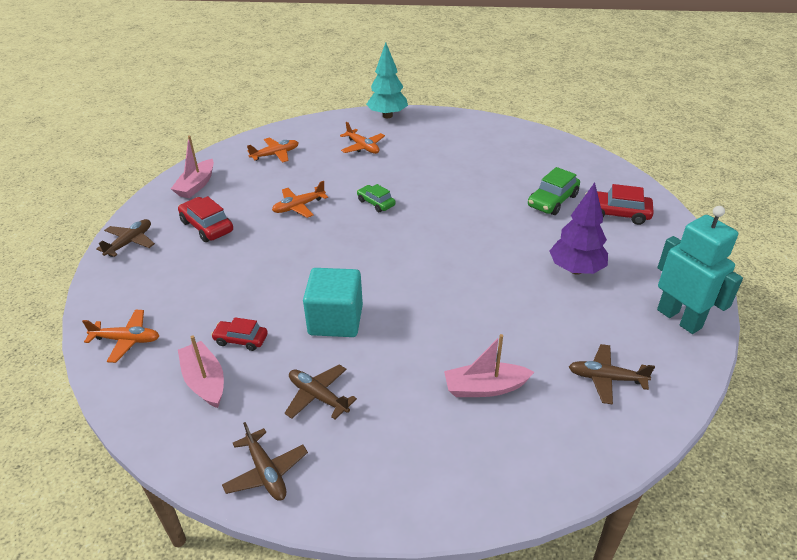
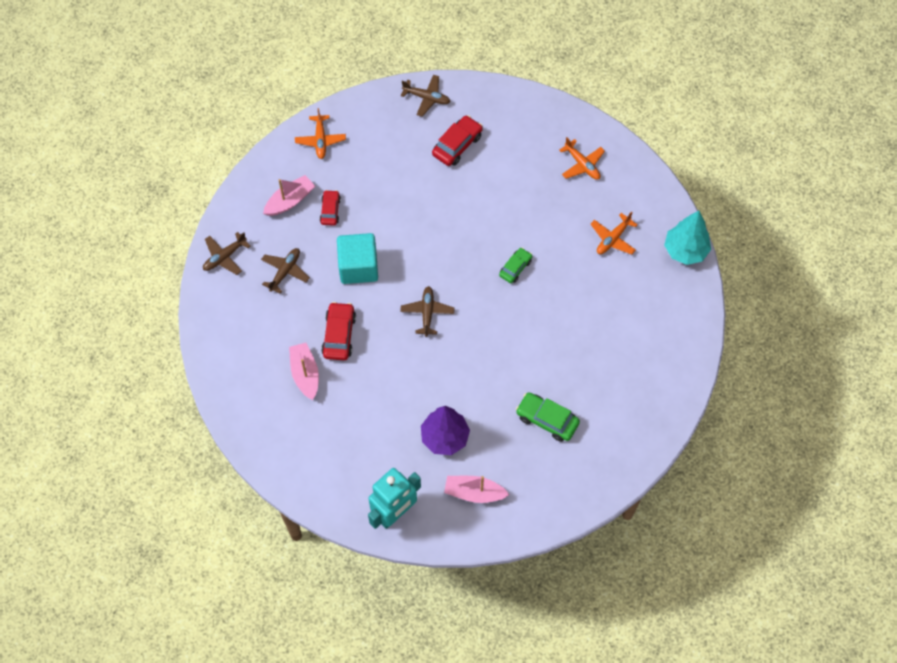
camera: 80 degrees right, 25 degrees up
pink boat [171,136,214,198] -> pink boat moved to [444,476,510,503]
orange plane [272,181,328,218] -> none
brown plane [569,344,655,405] -> brown plane moved to [400,286,454,337]
red car [585,184,654,225] -> red car moved to [321,302,356,360]

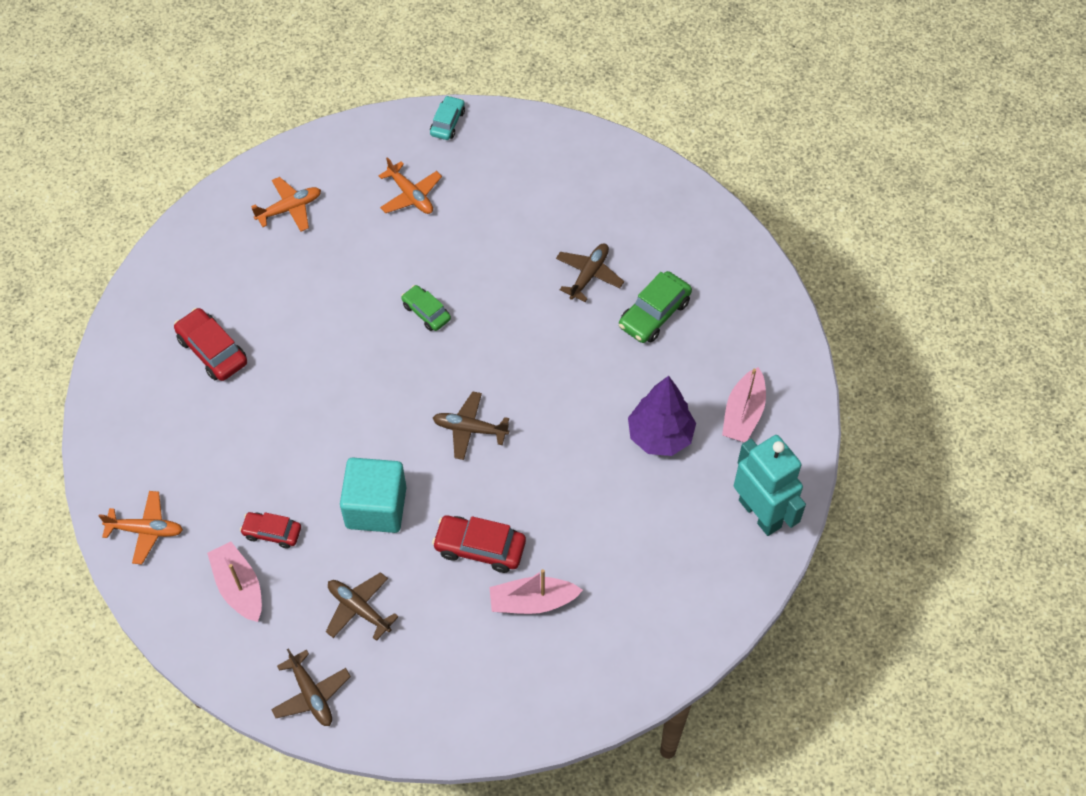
camera: 80 degrees left, 5 degrees down
brown plane [401,75,451,117] -> brown plane moved to [556,243,624,302]
turquoise tree [664,211,711,265] -> turquoise car [430,95,465,140]

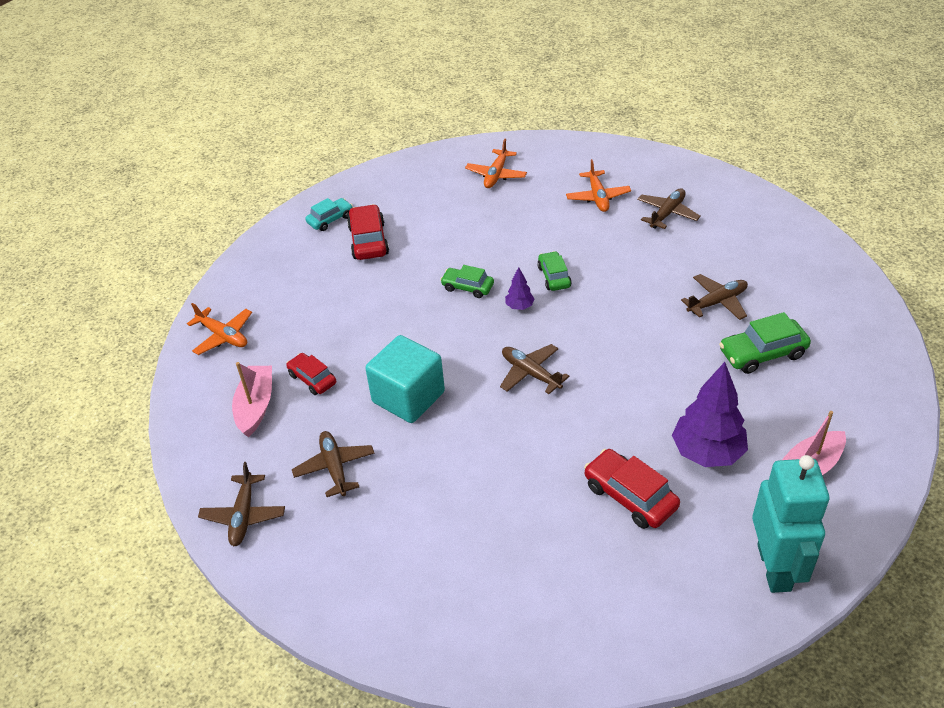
camera: 35 degrees right, 15 degrees down
orange plane [251,177,321,232] -> orange plane turned 105 degrees clockwise [465,139,527,188]
turquoise car [430,95,465,140] -> turquoise car moved to [305,198,353,231]
red car [432,516,526,573] -> red car moved to [584,449,680,529]
pink boat [489,569,583,614] -> none
none -> green car [440,265,494,298]
none -> purple tree [505,267,534,310]
none -> brown plane [637,188,701,229]

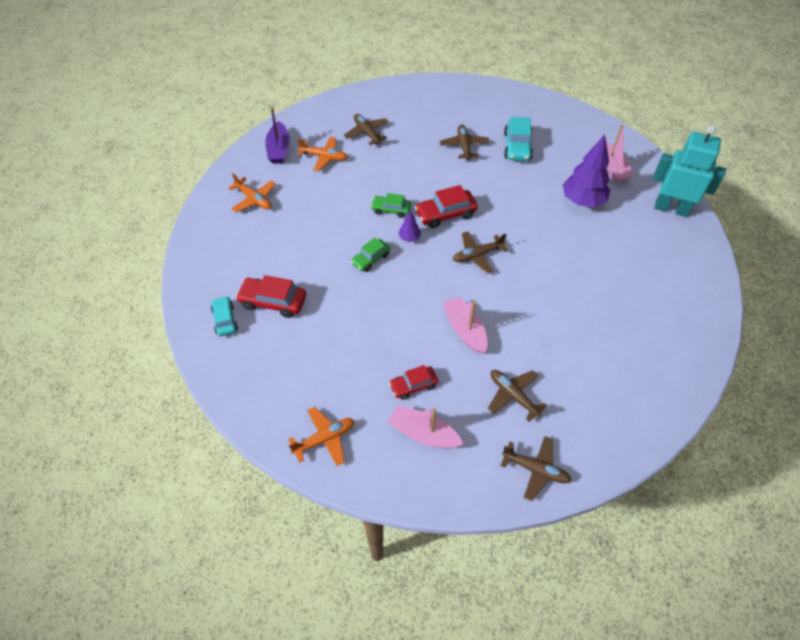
camera: 70 degrees left, 10 degrees up
brown plane [292,431,375,497] -> brown plane turned 45 degrees clockwise [488,370,547,422]
turquoise cube [365,335,445,423] -> pink boat [443,296,488,354]
red car [584,449,680,529] -> red car moved to [415,185,478,228]
green car [719,312,811,374] -> turquoise car [504,117,533,161]
none -> purple boat [265,106,290,164]

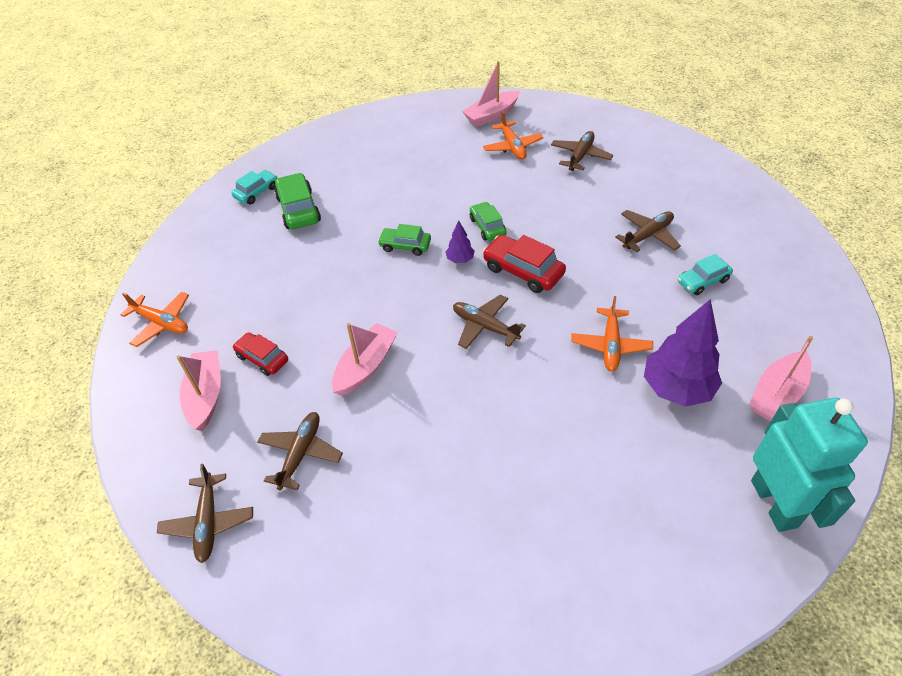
camera: 60 degrees right, 5 degrees down
orange plane [228,173,276,212] -> orange plane moved to [571,296,653,371]
red car [236,275,306,318] -> green car [274,173,321,229]
purple boat [265,106,290,164] -> pink boat [462,61,520,127]
turquoise car [504,117,533,161] -> turquoise car [678,254,733,295], size x0.65

